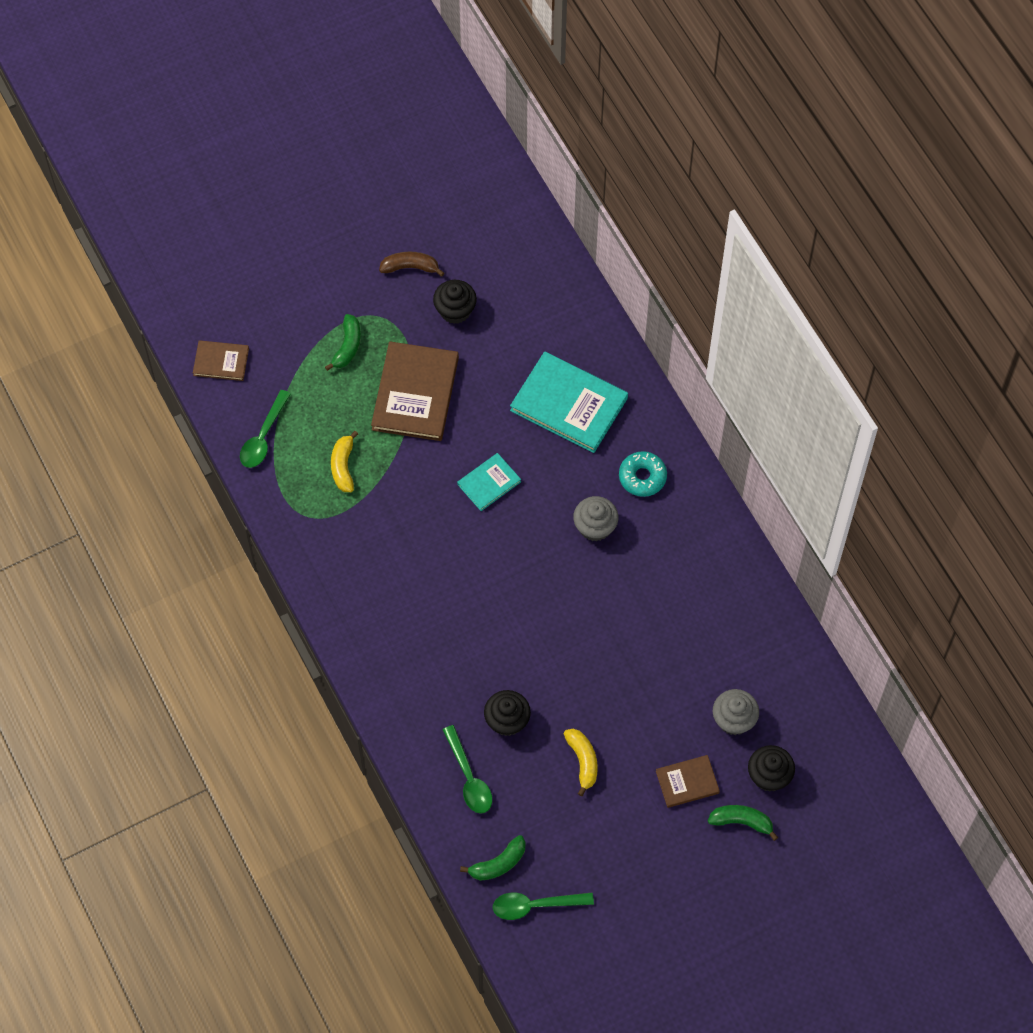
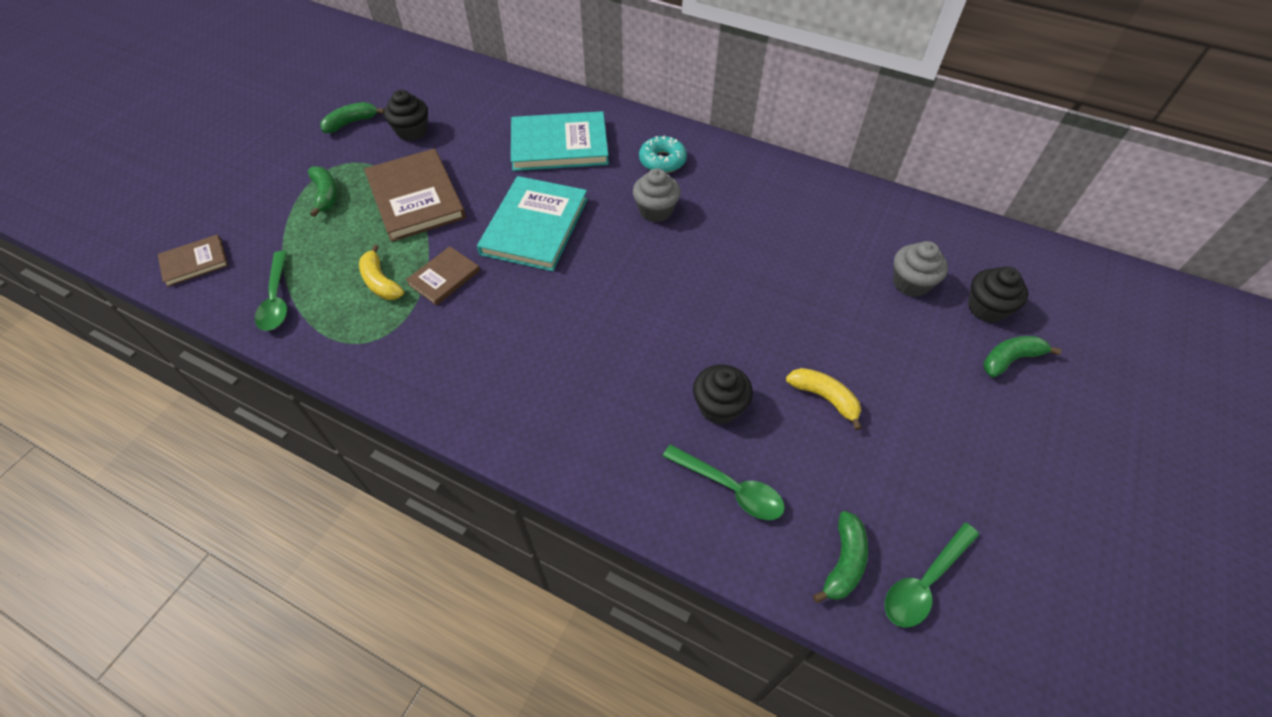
camera: 35 degrees left, 10 degrees down
brown banana [379,252,444,277] -> green banana [320,102,384,133]
turquoise book [457,453,521,511] -> turquoise book [477,176,588,271], size x1.88
brown book [656,755,720,808] -> brown book moved to [406,246,480,305]

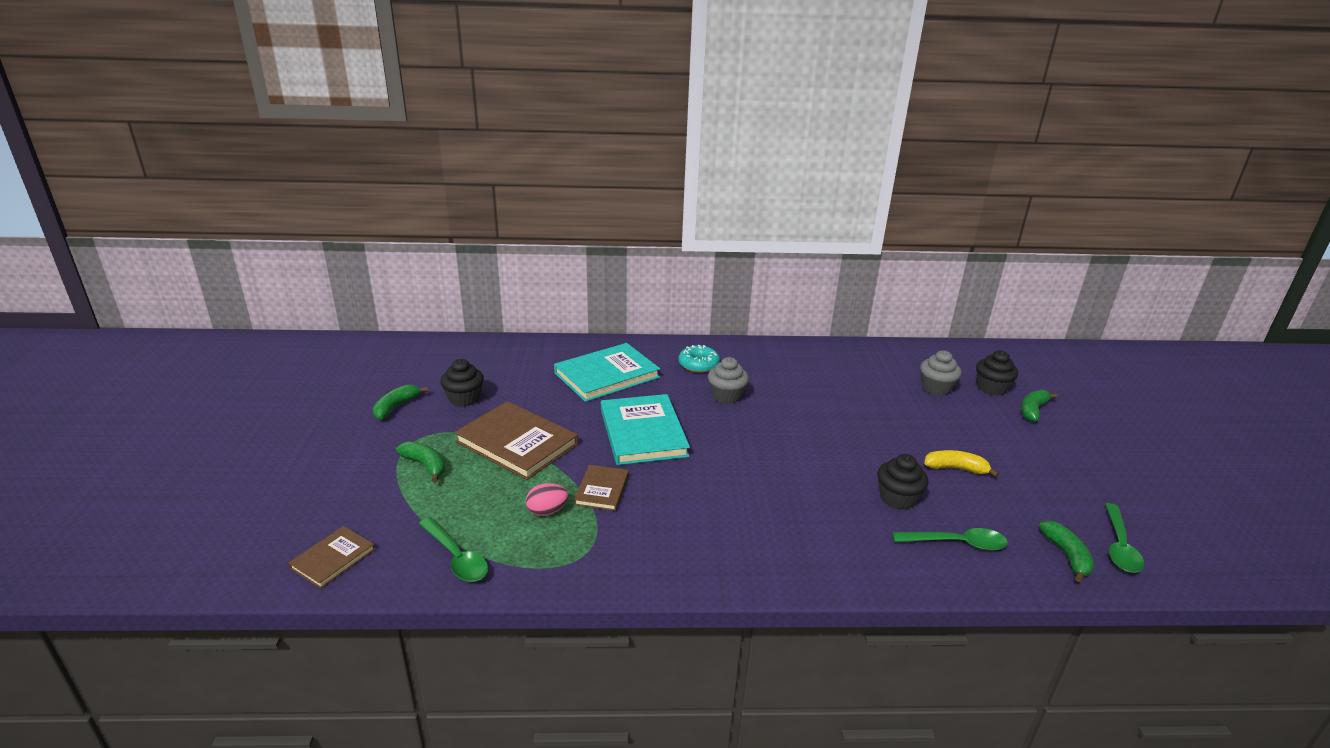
camera: 30 degrees left, 25 degrees down
yellow banana [359,245,404,300] -> pink egg [526,483,568,516]

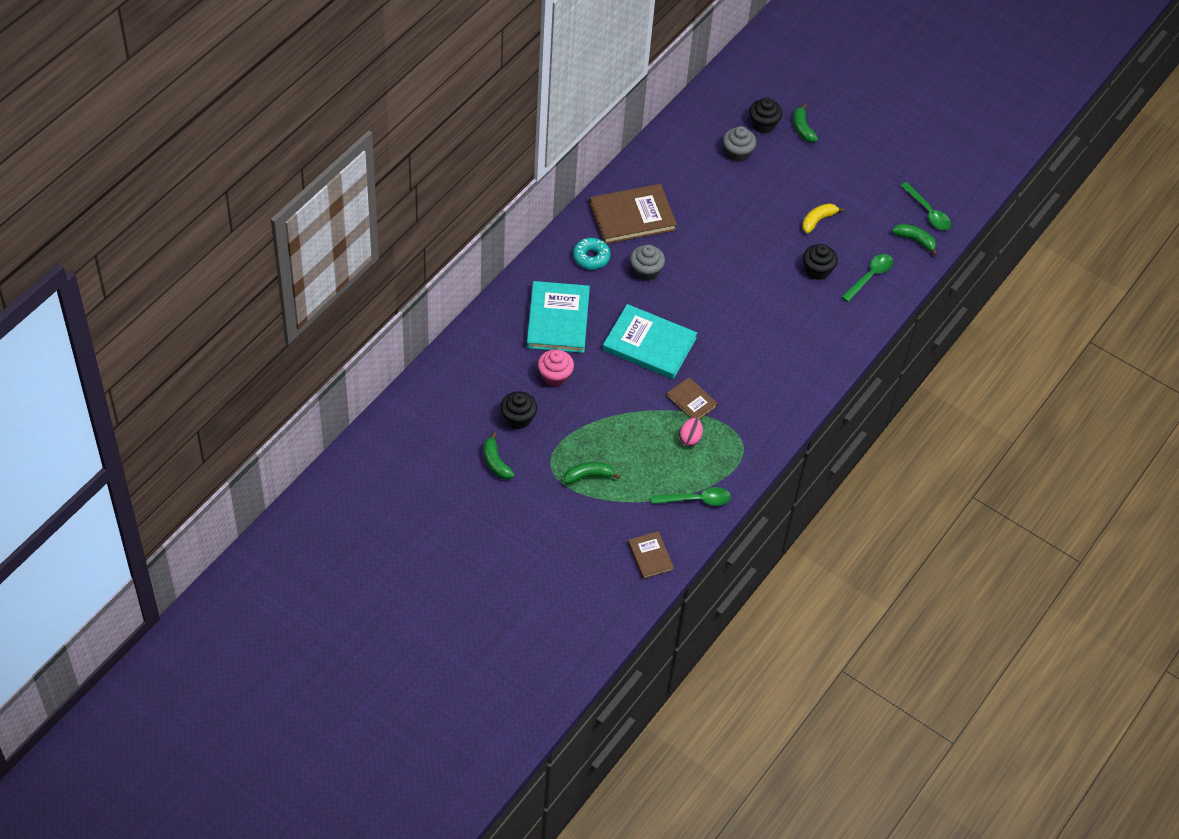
camera: 55 degrees left, 25 degrees up
brown book [454,401,578,480] -> brown book moved to [590,184,677,244]
none -> pink cupcake [538,349,574,387]

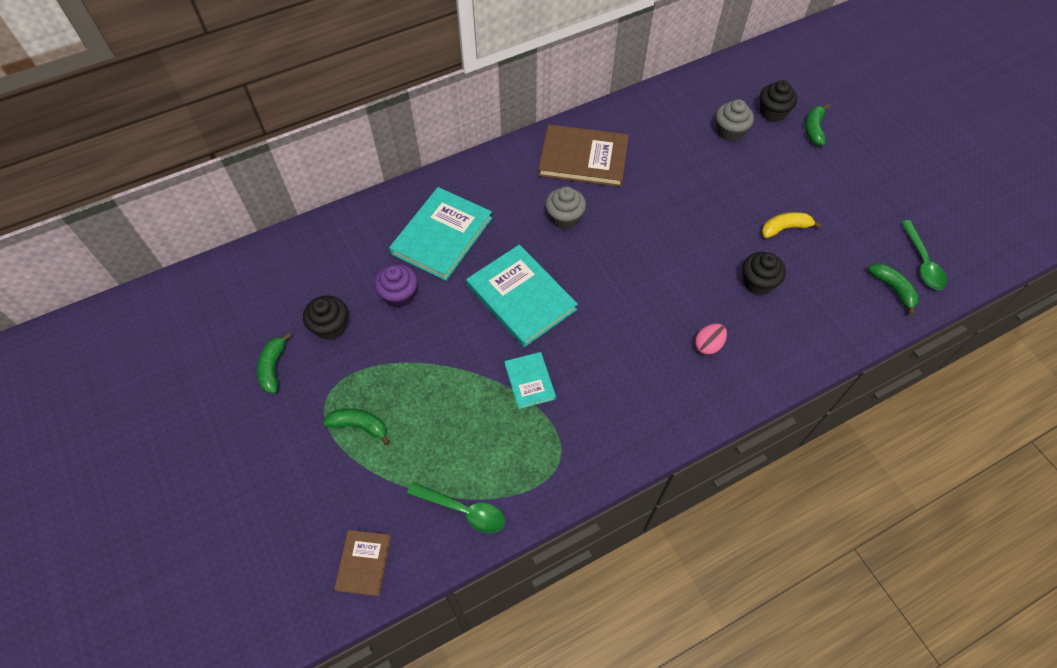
camera: 30 degrees right, 5 degrees up
pink cupcake [538,349,574,387] -> purple cupcake [374,264,418,308]
turquoise donut [573,238,611,270] -> none
brown book [667,377,718,419] -> turquoise book [504,352,556,409]
pink egg [679,418,703,446] -> pink egg moved to [694,324,727,355]
green spoon [842,254,893,302] -> none

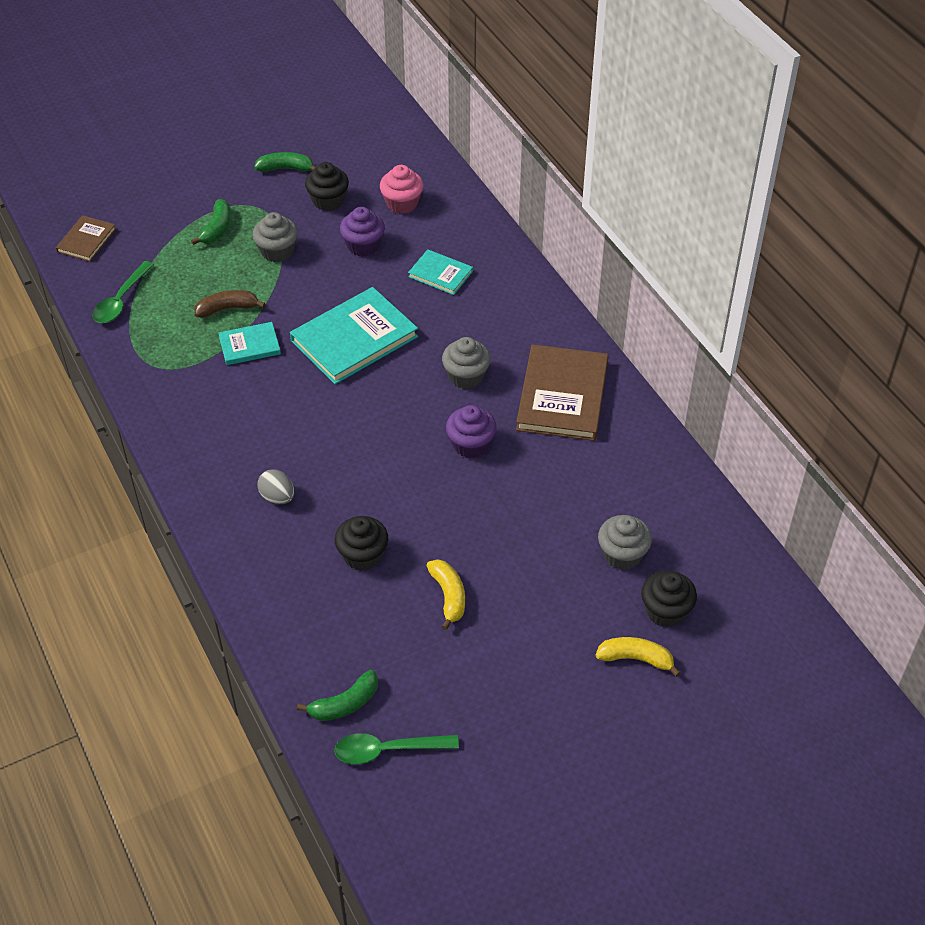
camera: 90 degrees right, 10 degrees down
brown book [334,530,391,596] -> brown book turned 75 degrees counterclockwise [56,215,116,262]
turquoise book [389,187,492,281] -> turquoise book [408,249,473,295], size x0.53
pink egg [694,324,727,355] -> grey egg [257,470,294,504]
green banana [805,104,829,146] -> yellow banana [596,637,681,677]
none -> brown banana [195,290,266,318]
none -> grey cupcake [253,212,298,262]
none -> pink cupcake [380,165,423,214]
none -> purple cupcake [446,405,497,458]

